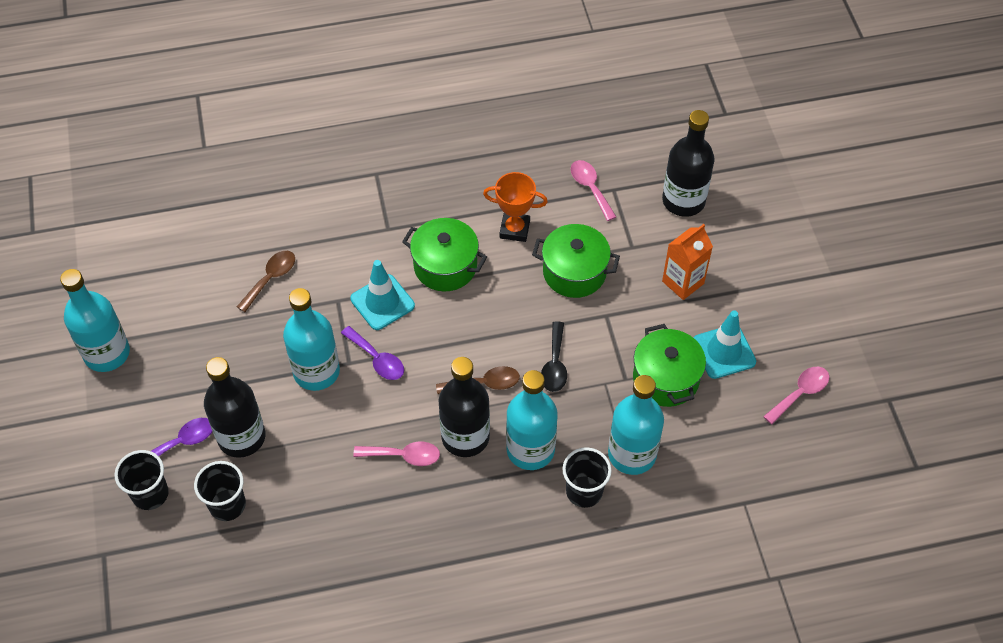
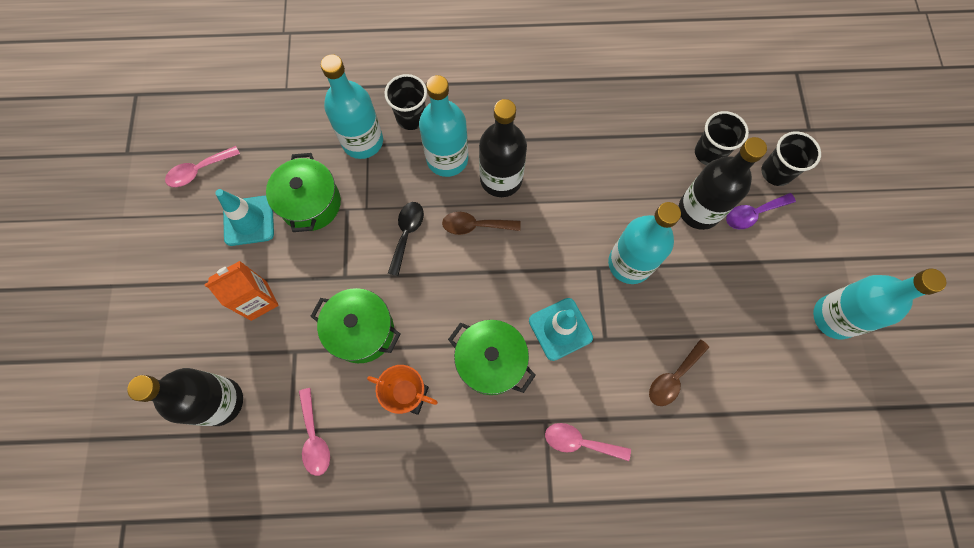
camera: 170 degrees left, 15 degrees up
purple spoon [341,326,404,380] -> none
pink spoon [353,441,440,466] -> pink spoon moved to [545,423,631,461]

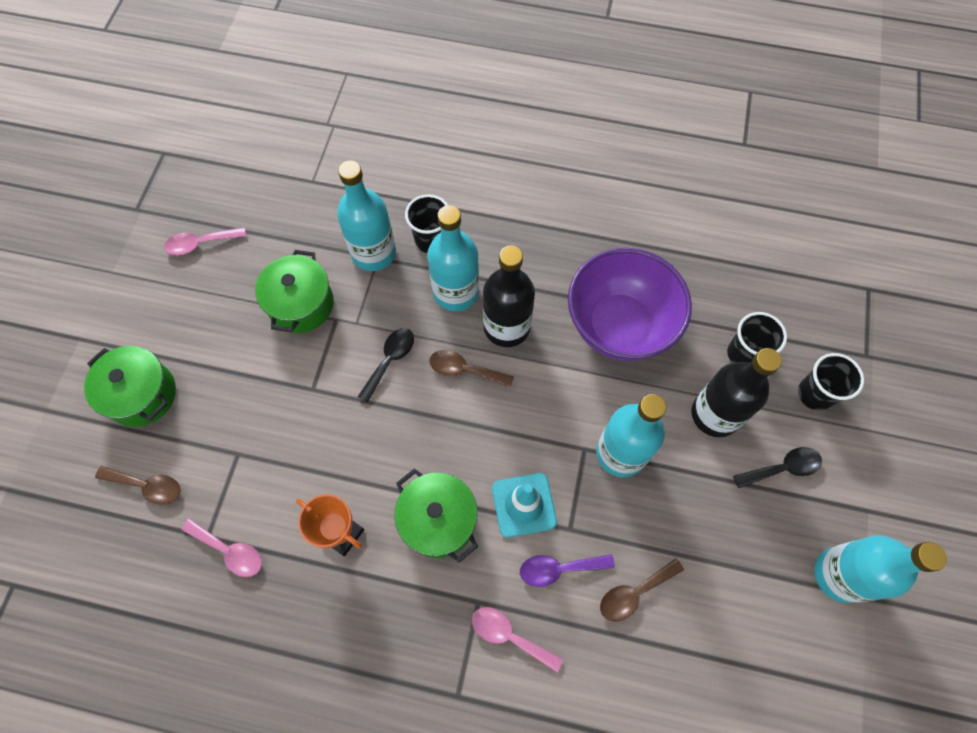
camera: 15 degrees right, 5 degrees down
black bottle [127,368,243,426] -> brown spoon [95,466,181,505]
orange carton [204,261,279,321] -> none
turquoise traffic cone [216,189,274,246] -> none
pink spoon [299,388,330,476] -> pink spoon turned 60 degrees counterclockwise [181,518,262,577]
green pot [311,288,400,363] -> green pot moved to [84,346,176,427]
purple spoon [726,193,796,229] -> purple spoon moved to [520,554,615,587]
none -> purple bowl [568,248,692,361]
none -> black spoon [733,447,822,488]

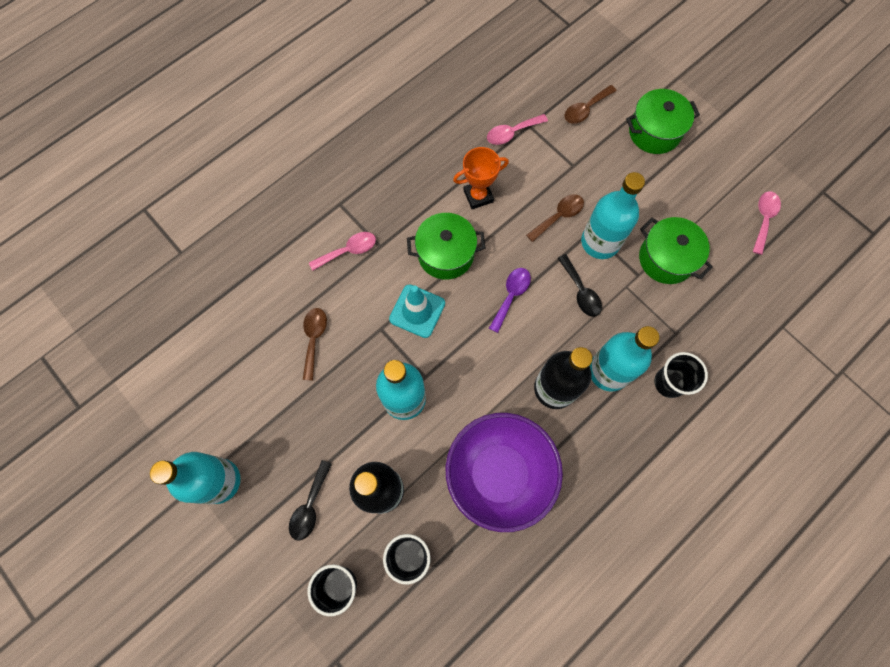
camera: 125 degrees right, 5 degrees up
turquoise bottle [337,160,396,271] -> turquoise bottle moved to [581,172,645,259]
brown spoon [429,350,514,387] -> brown spoon moved to [526,194,584,242]
purple spoon [520,554,615,587] -> purple spoon moved to [489,268,531,333]

